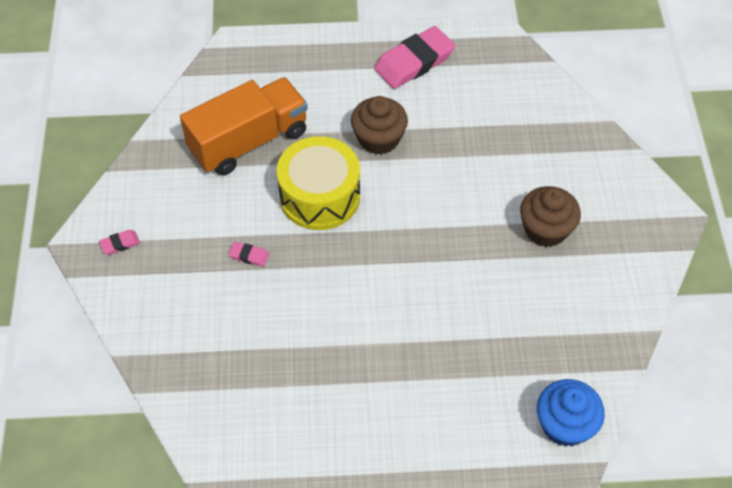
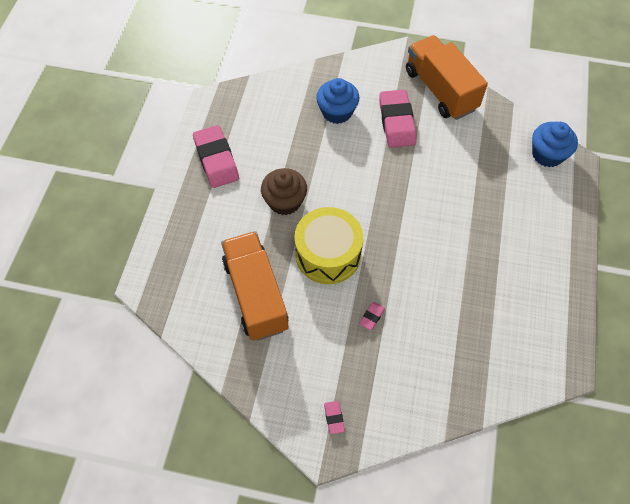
camera: 75 degrees left, 5 degrees up
brown cupcake [520,186,581,247] -> pink eraser [379,90,416,148]
none -> blue cupcake [316,78,359,124]
none -> orange truck [406,35,488,120]

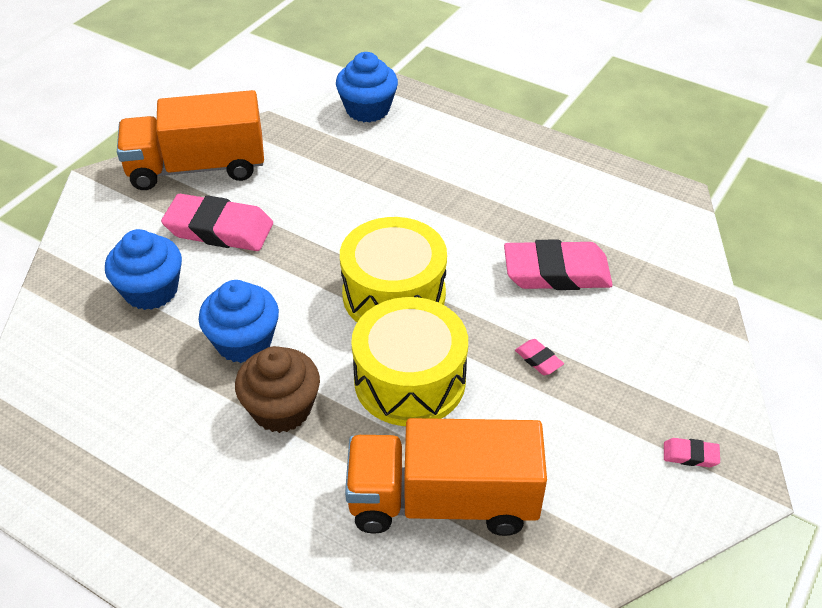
camera: 70 degrees left, 15 degrees down
pink eraser [193,125,239,188] -> pink eraser moved to [504,240,613,290]
none -> blue cupcake [198,280,279,363]
none -> yellow drum [340,217,447,322]

